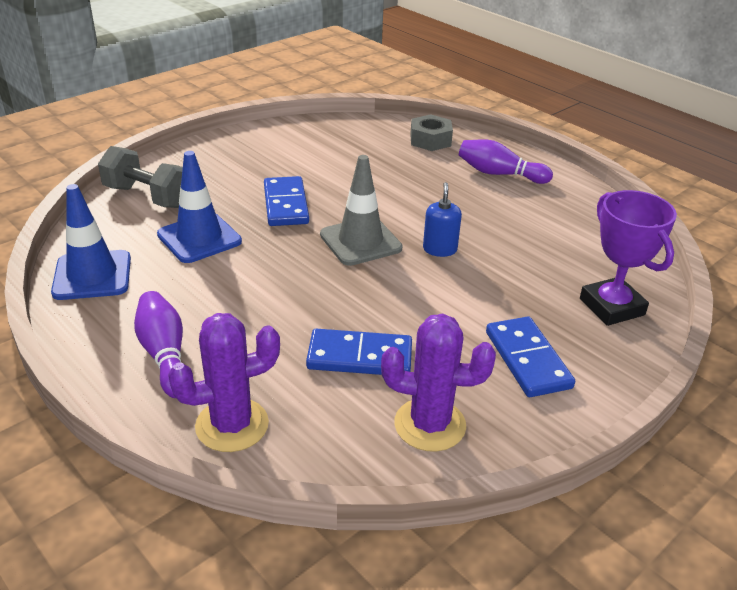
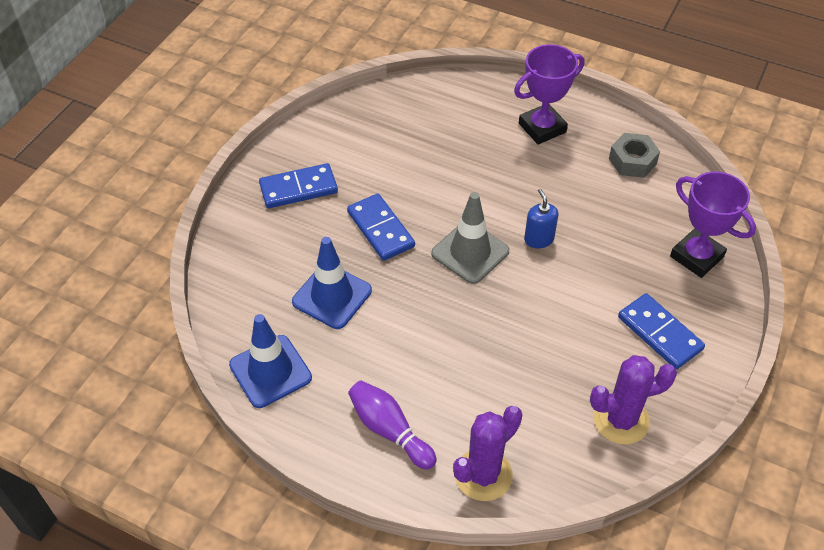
camera: 20 degrees left, 15 degrees up
grey dumbbell [98,146,183,208] -> none
blue domino [306,329,412,375] -> blue domino moved to [259,163,338,208]
grey nut [410,114,453,151] -> grey nut moved to [609,133,660,178]
purple bowling pin [459,140,553,184] -> purple trophy [514,44,584,144]

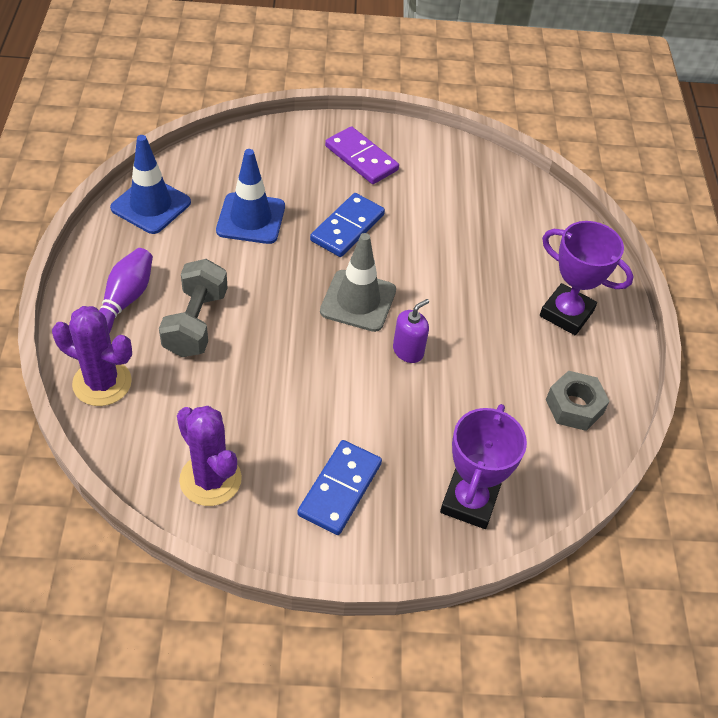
camera: 60 degrees right, 0 degrees up
blue domino [259,163,338,208] -> purple domino [325,126,399,184]
blue soap dispenser [524,189,558,248] -> purple soap dispenser [393,299,429,363]
none -> grey dumbbell [159,259,227,357]

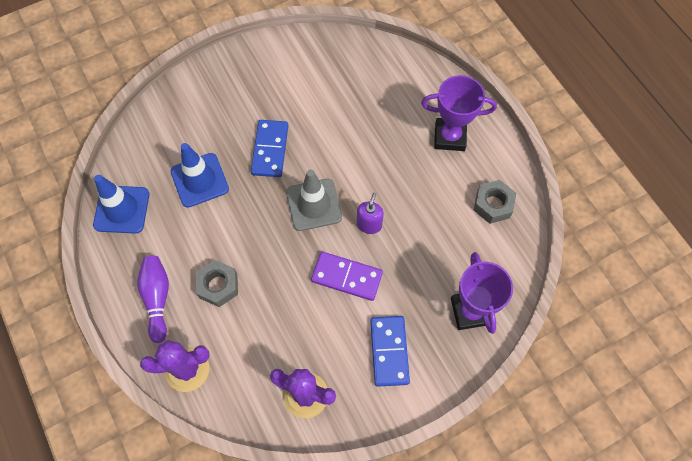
camera: 25 degrees left, 15 degrees up
grey dumbbell [159,259,227,357] -> grey nut [196,260,238,307]
purple domino [325,126,399,184] -> purple domino moved to [311,252,383,301]

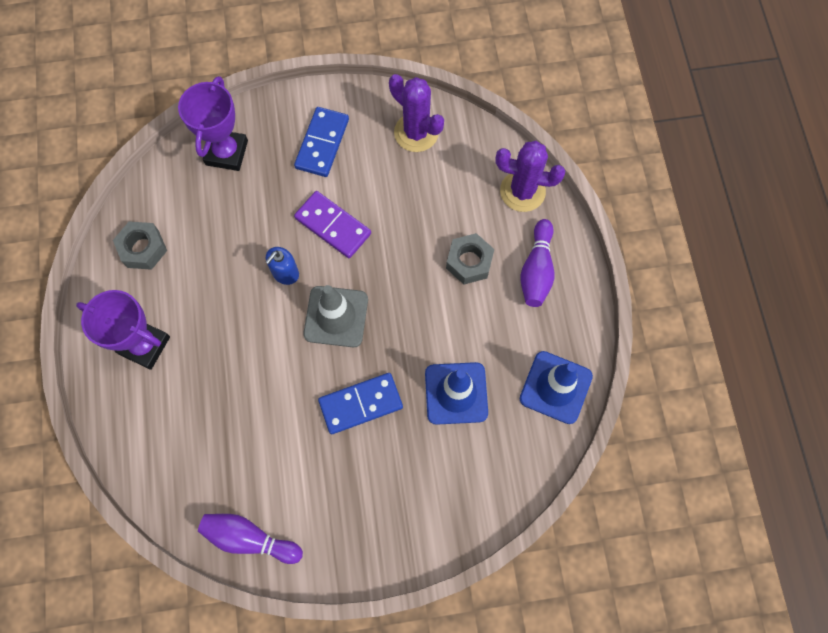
camera: 160 degrees left, 5 degrees up
blue domino [251,120,288,177] -> blue domino turned 45 degrees clockwise [318,373,403,434]
purple soap dispenser [357,193,384,234] -> blue soap dispenser [266,247,299,285]
none -> purple bowling pin [198,514,303,564]

